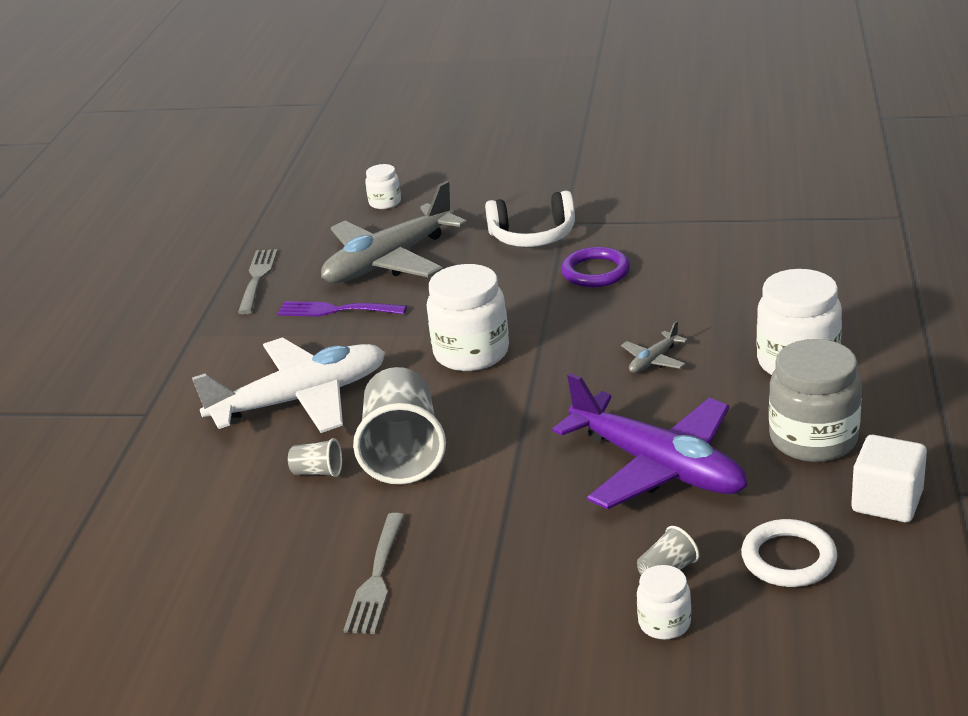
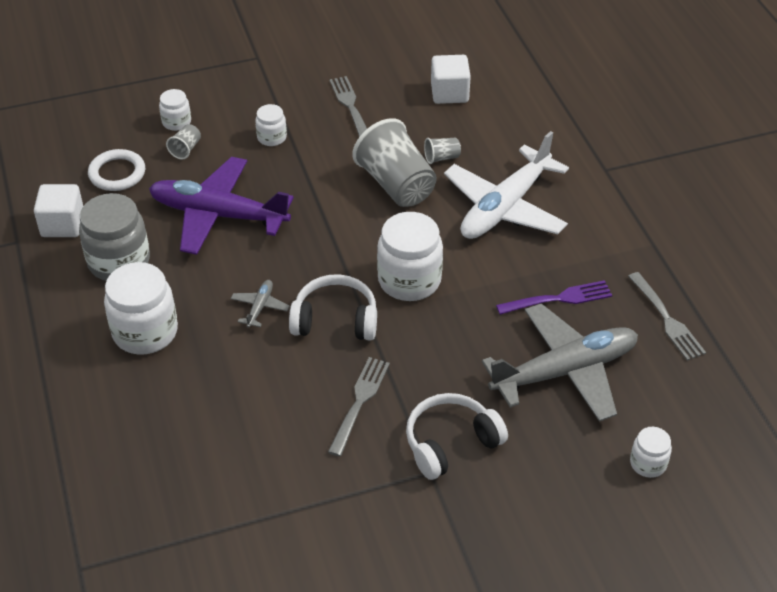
camera: 150 degrees right, 15 degrees up
grey plane [321,181,467,283] -> grey plane turned 45 degrees clockwise [482,303,638,422]
purple ring [561,247,630,287] -> grey fork [328,357,390,456]
none -> white jar [255,104,287,146]
none -> white headphones [289,274,377,341]
none -> white cube [431,55,471,104]

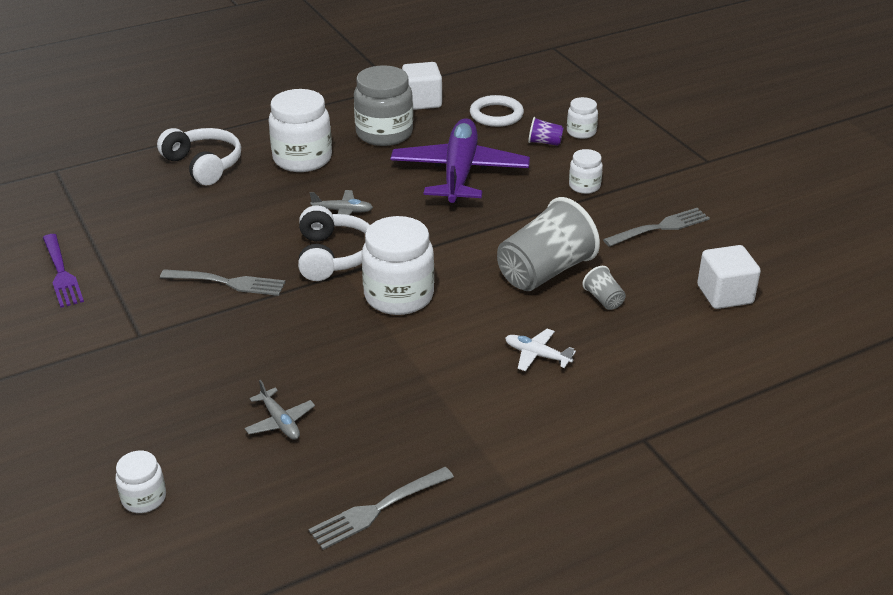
camera: 80 degrees right, 10 degrees down
grey cup [166,124,201,160] -> purple cup [528,117,564,146]
white headphones [406,393,508,480] -> white headphones moved to [157,128,241,185]
white plane [444,131,569,239] -> white plane [505,329,576,371], size x0.41
grey plane [482,303,638,422] -> grey plane [245,380,315,440], size x0.41
purple fork [496,280,612,315] -> purple fork moved to [43,234,84,308]

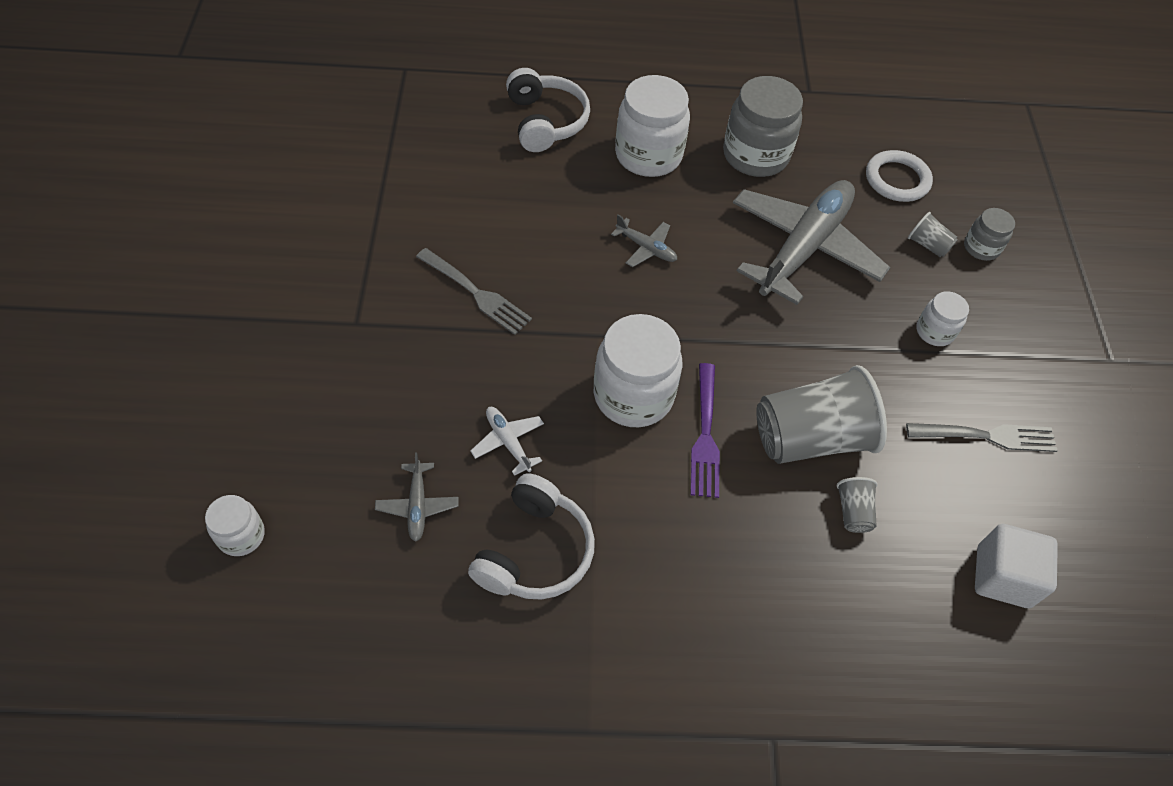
camera: 25 degrees right, 20 degrees up
purple fork [43,234,84,308] -> purple fork moved to [690,363,720,498]
white headphones [298,205,370,281] -> white headphones moved to [468,473,595,600]
grey fork [309,467,454,550] -> none
purple plane [390,118,530,203] -> grey plane [733,180,890,305]
white cube [402,62,442,110] -> none
white plane [505,329,576,371] -> white plane moved to [470,407,544,476]
purple cup [528,117,564,146] -> grey cup [908,212,957,257]
white jar [567,97,598,139] -> grey jar [964,208,1015,261]

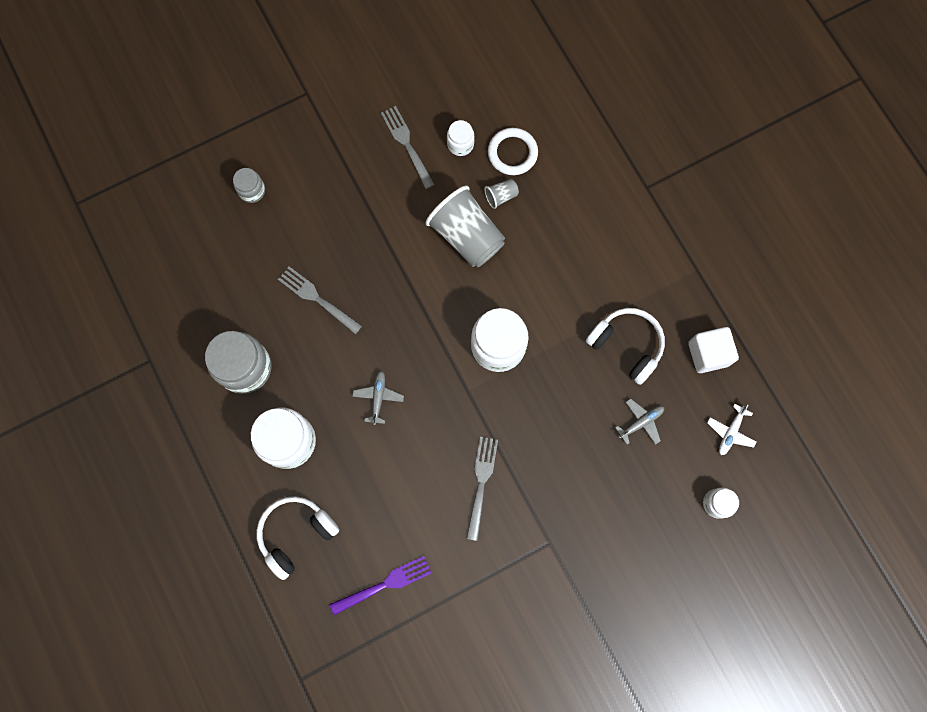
camera: 115 degrees left, 20 degrees up
white headphones [468,473,595,600] -> white headphones turned 45 degrees clockwise [586,308,665,385]
white plane [470,407,544,476] -> white plane moved to [707,403,757,455]
purple fork [690,363,720,498] -> purple fork moved to [330,556,431,615]
grey plane [733,180,890,305] -> grey fork [278,266,362,334]
white ring [866,150,933,202] -> white ring moved to [488,128,538,175]
grey cup [908,212,957,257] -> none
white jar [916,291,969,346] -> white jar moved to [447,120,475,156]
white cube [975,524,1058,608] -> white cube moved to [688,327,739,373]

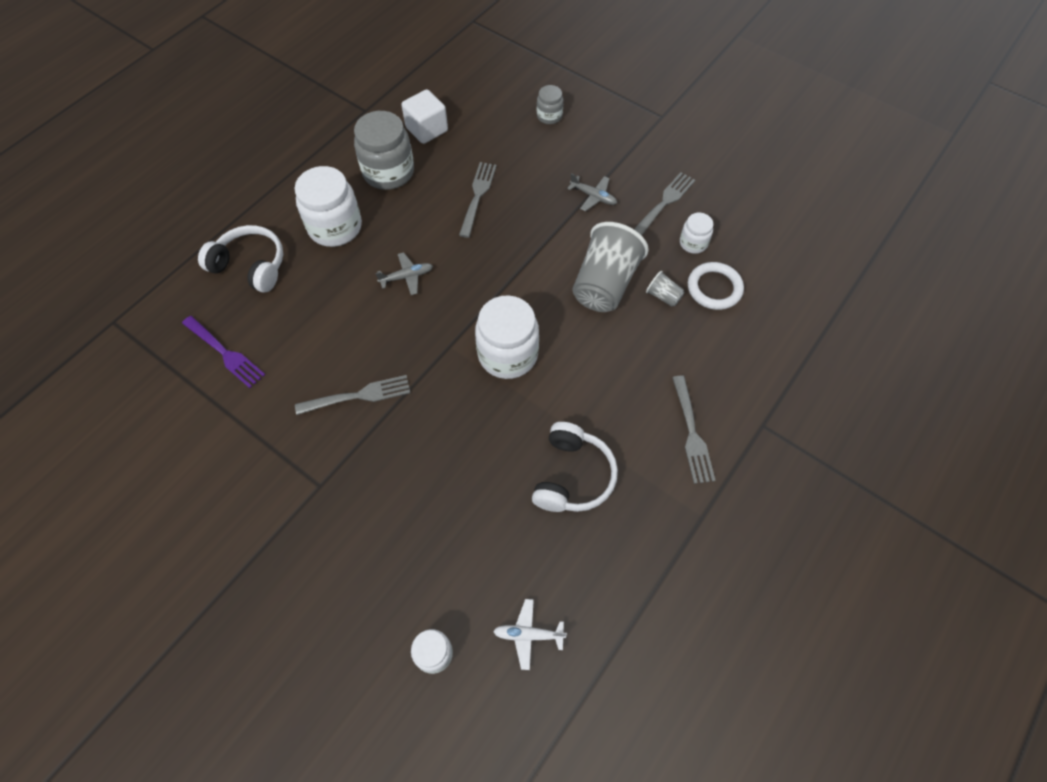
camera: 65 degrees right, 15 degrees down
grey plane [615,398,664,445] -> grey plane moved to [567,173,617,211]
white cube [688,327,739,373] -> white cube moved to [401,89,448,144]
none -> grey fork [672,375,716,484]

